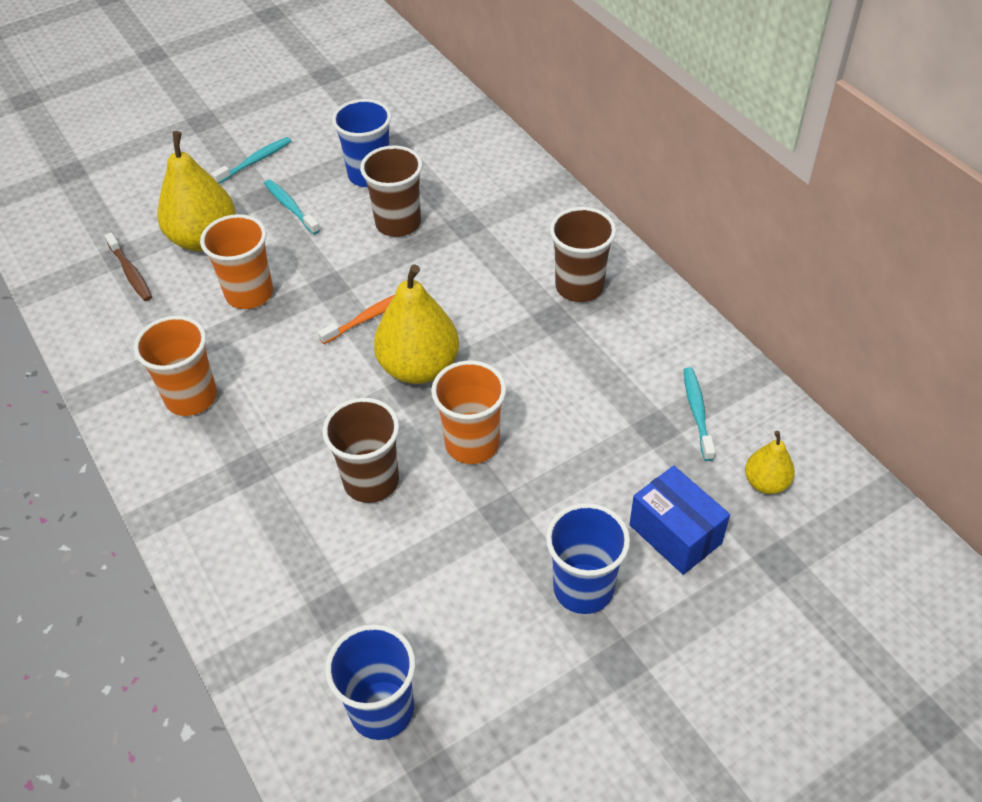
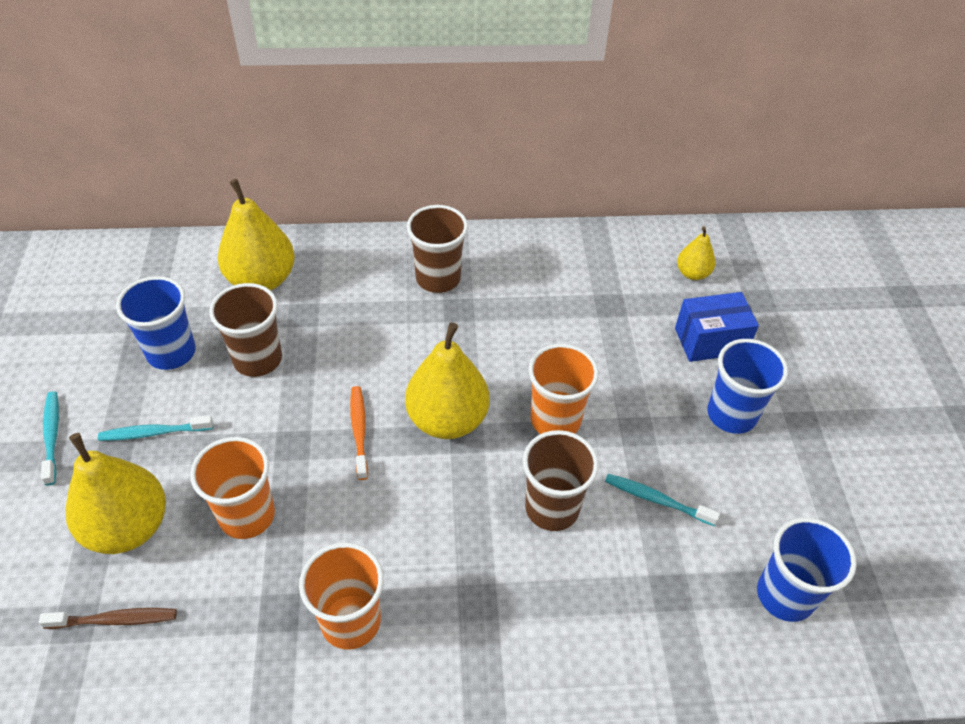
camera: 65 degrees left, 0 degrees up
turquoise toothbrush [683,367,715,461] -> turquoise toothbrush moved to [605,474,720,526]
none -> yellow pear [218,179,295,290]

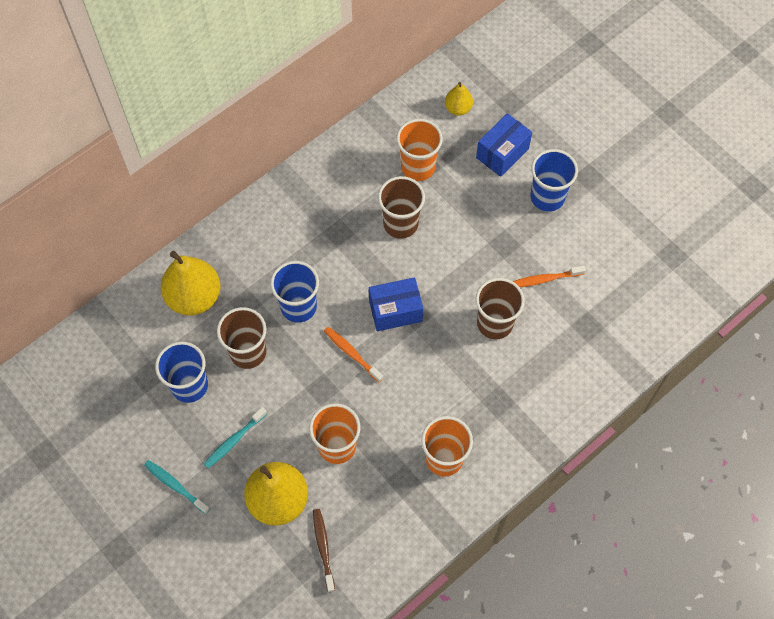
camera: 35 degrees left, 15 degrees up
brown toothbrush [39,608,177,629] -> brown toothbrush turned 60 degrees counterclockwise [313,509,335,592]
yellow pear [405,322,489,439] -> blue box [369,277,423,331]
brown cup [407,205,468,293] -> brown cup moved to [378,176,425,239]
orange cup [528,344,599,434] -> orange cup moved to [397,119,443,181]
turquoise toothbrush [605,474,720,526] -> orange toothbrush [513,266,586,287]
blue cup [757,518,857,622] -> blue cup moved to [270,261,319,323]

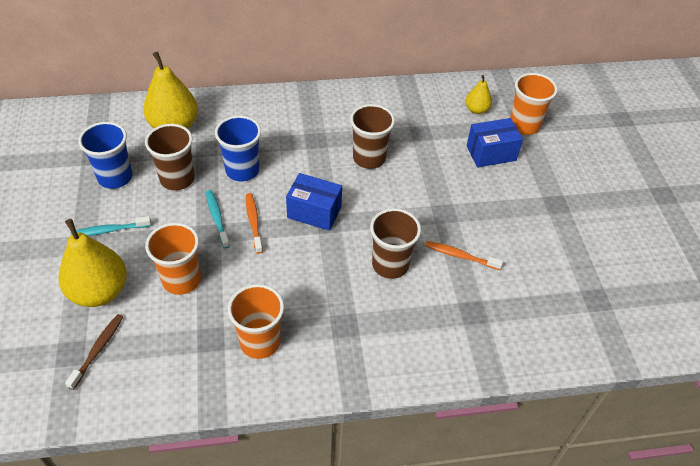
camera: 30 degrees right, 15 degrees down
turquoise toothbrush [144,460,210,514] -> turquoise toothbrush moved to [206,190,230,249]
orange cup [397,119,443,181] -> orange cup moved to [510,73,558,135]
blue cup [531,149,578,211] -> none

